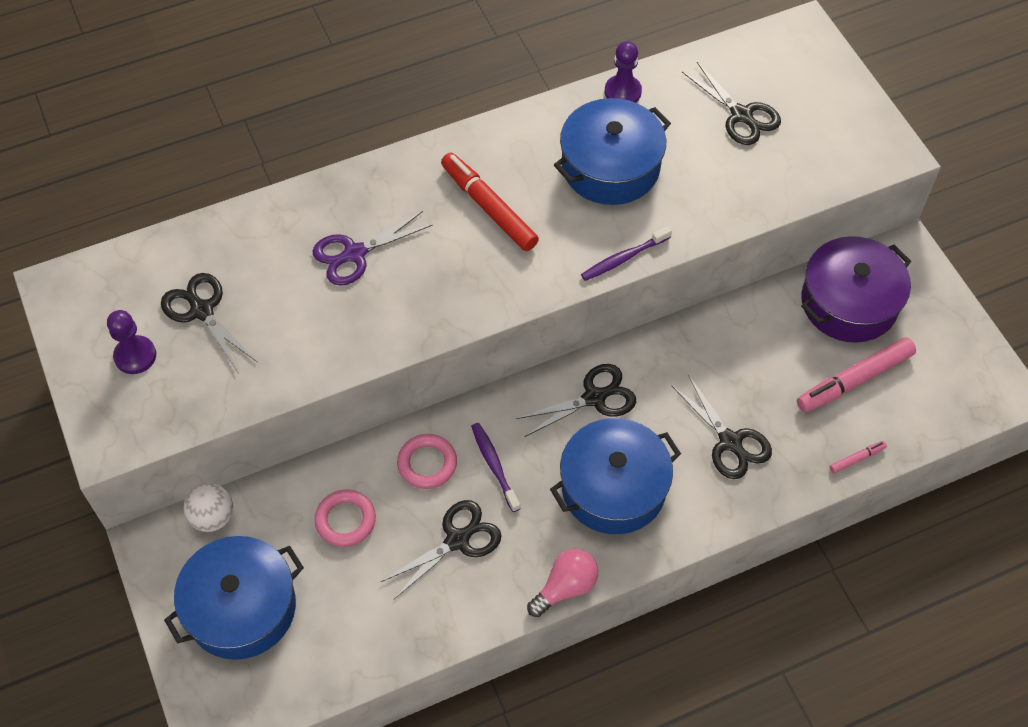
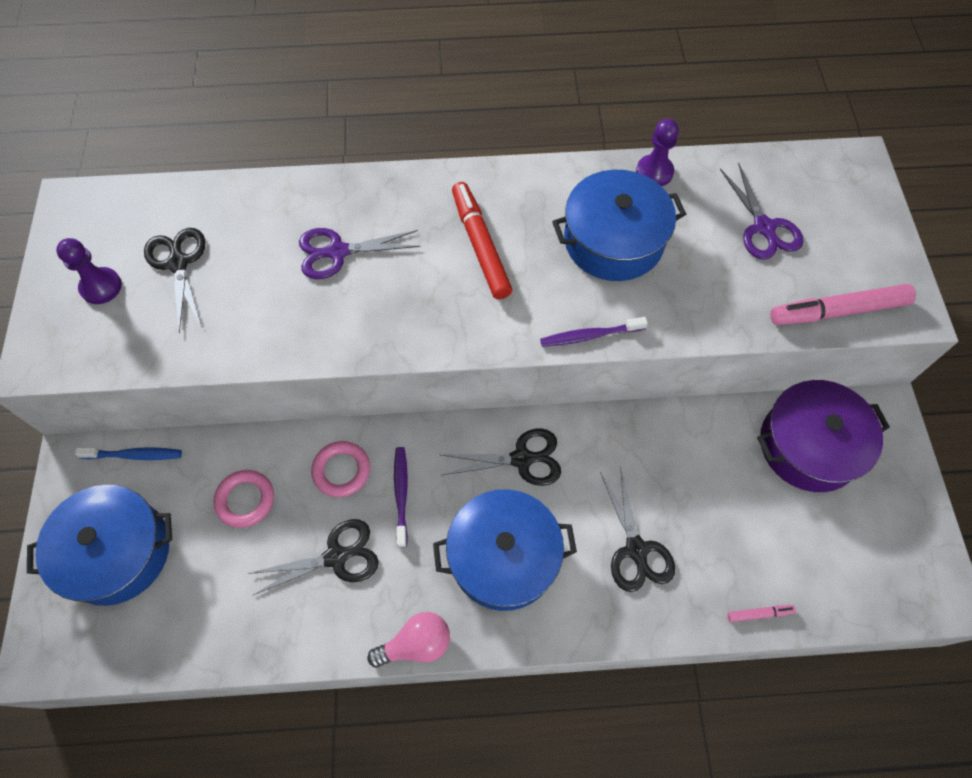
camera: 20 degrees right, 5 degrees up
white ball [183,483,233,532] -> blue toothbrush [75,447,182,460]
black scissors [682,62,781,145] -> purple scissors [720,163,803,260]
pink marker [797,337,916,412] -> pink marker moved to [770,284,916,325]

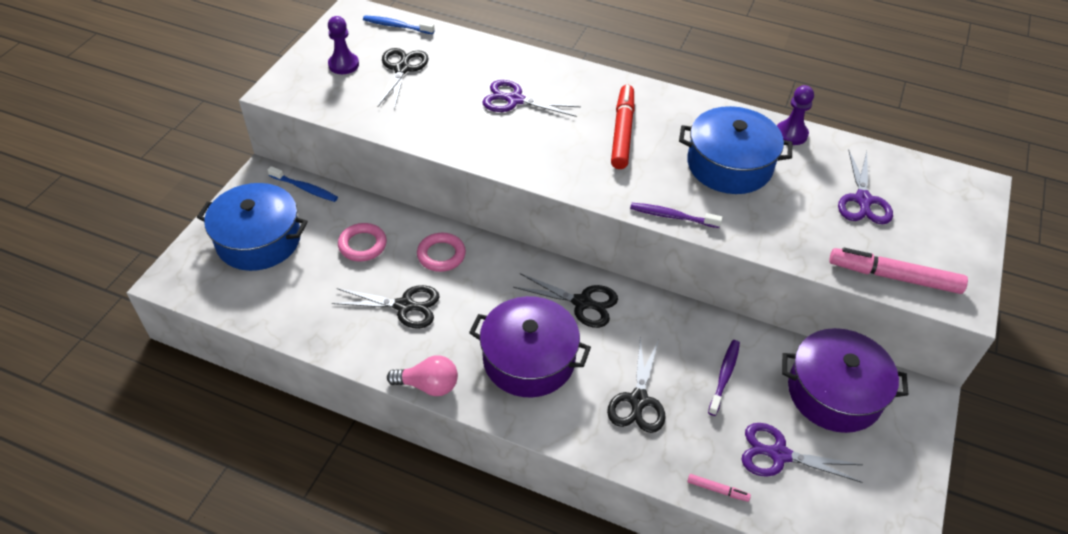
camera: 25 degrees right, 15 degrees down
purple toothbrush [394,447,408,548] -> purple toothbrush moved to [708,340,740,416]
blue pot [433,489,577,611] -> purple pot [469,296,591,397]
none -> blue toothbrush [363,15,434,34]
none -> purple scissors [741,423,863,483]

